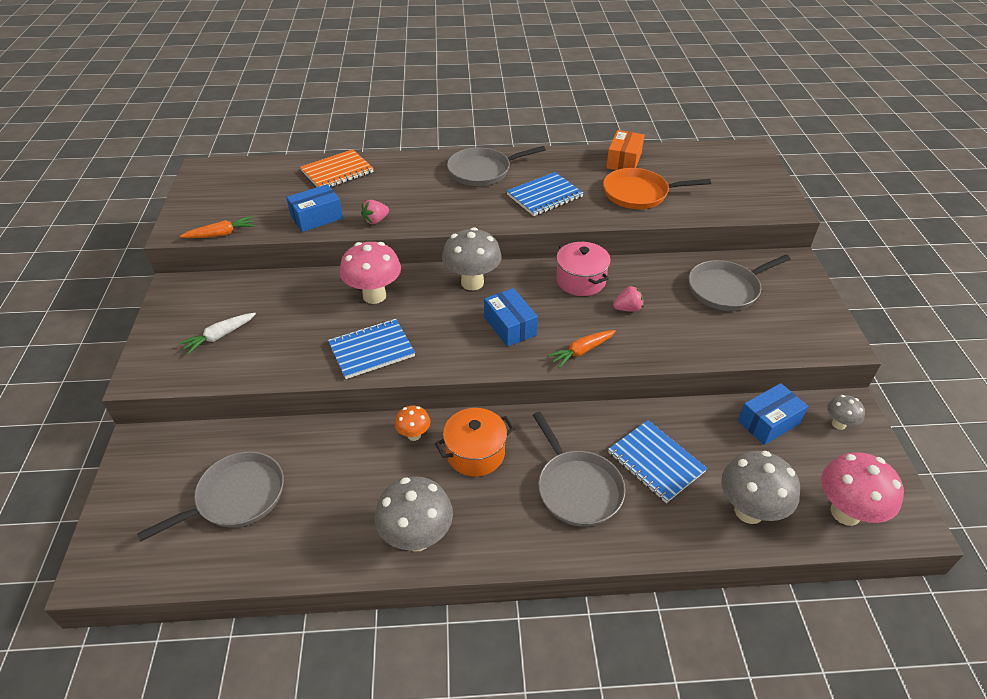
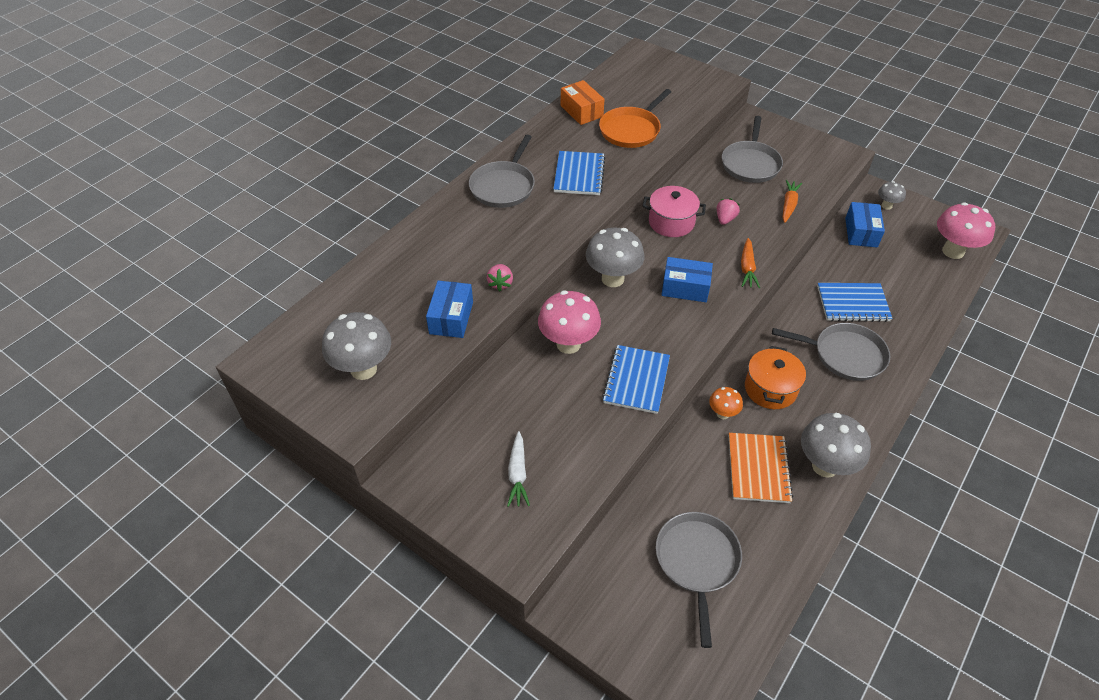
camera: 50 degrees left, 5 degrees up
orange carrot [180,216,255,238] -> orange carrot moved to [782,180,802,223]
orange notebook [300,149,374,188] -> orange notebook moved to [729,433,793,503]
grey mushroom [721,451,800,524] -> grey mushroom moved to [322,312,391,380]

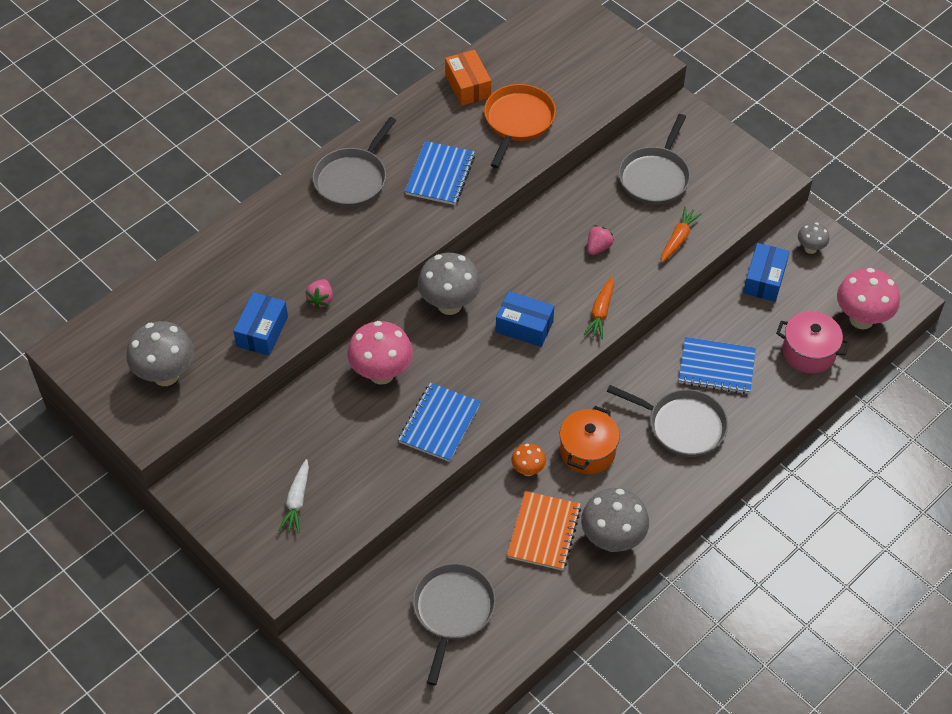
camera: 10 degrees right, 5 degrees up
orange pan [599,89,671,148] -> orange pan turned 150 degrees clockwise [484,84,556,168]
pink pot [642,186,706,237] -> pink pot moved to [776,311,850,374]

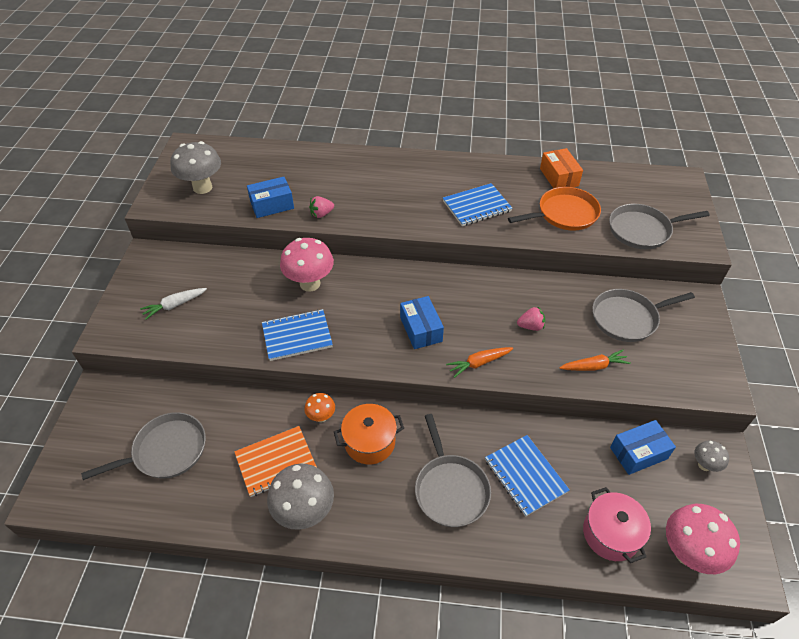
camera: 50 degrees right, 5 degrees down
grey pan [312,117,397,207] -> grey pan moved to [609,204,710,249]
grey mushroom [418,253,481,315] -> none
orange box [445,50,491,106] -> orange box turned 45 degrees counterclockwise [540,148,583,188]

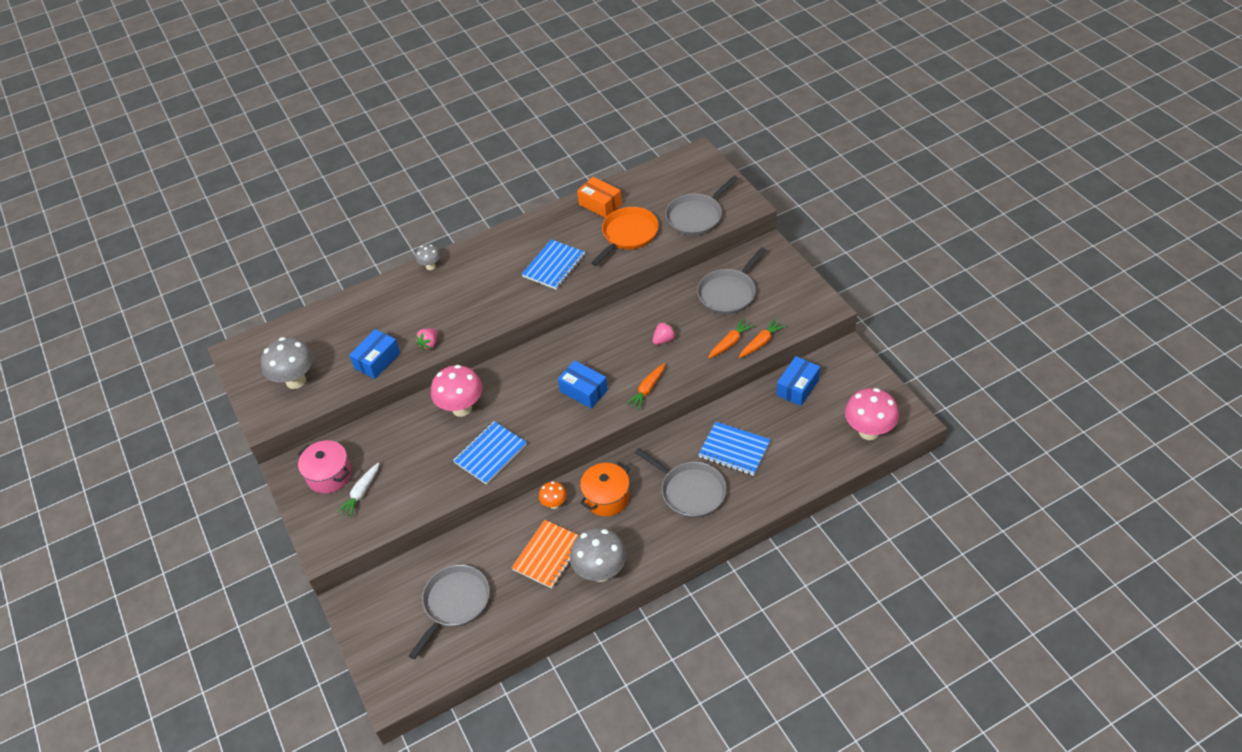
camera: 30 degrees left, 0 degrees up
pink pot [583,487,651,563] -> pink pot moved to [298,440,352,494]
grey mushroom [694,440,729,472] -> grey mushroom moved to [416,245,440,270]
none -> orange carrot [739,318,786,358]

